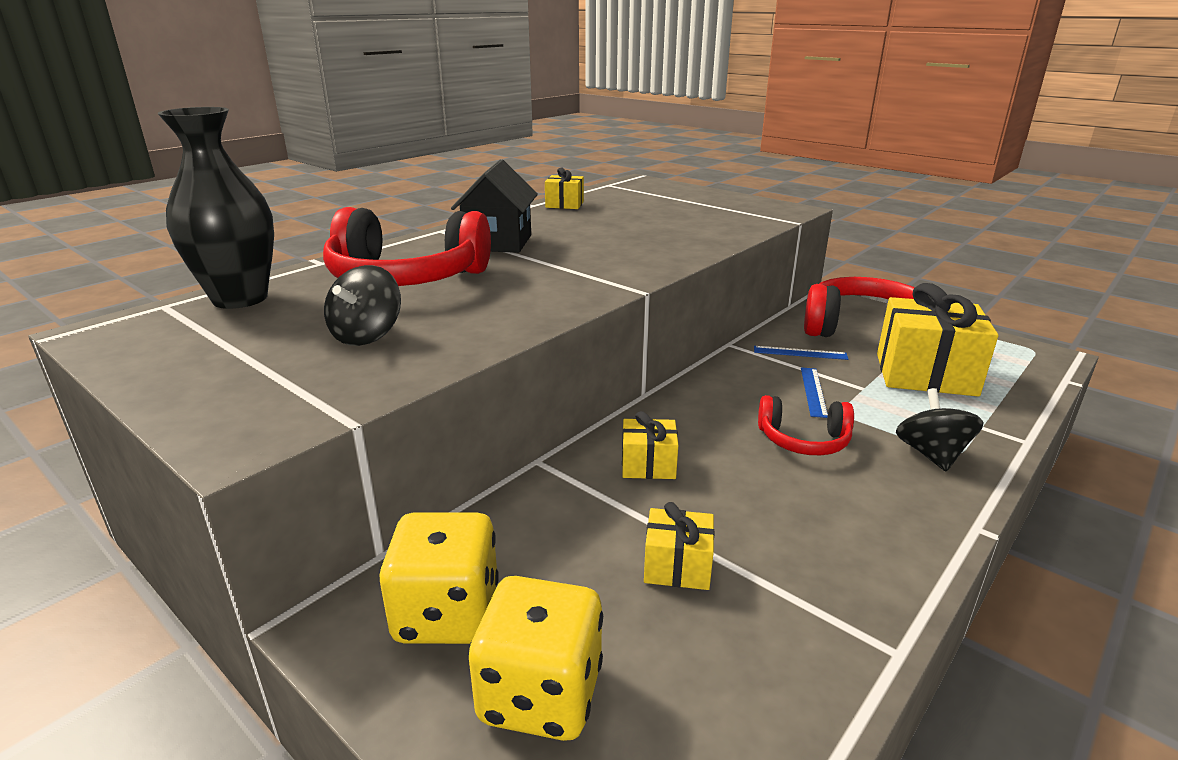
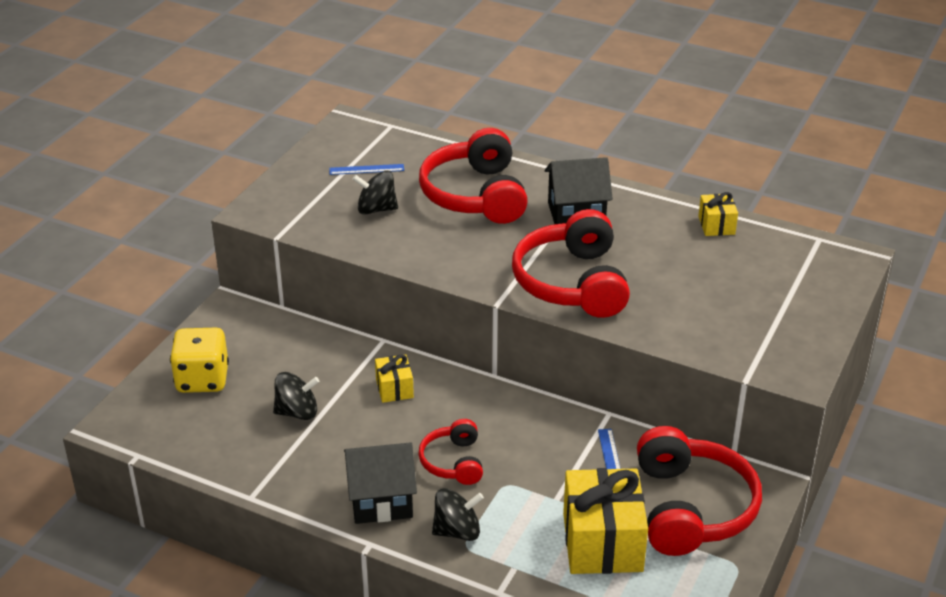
camera: 75 degrees right, 10 degrees up
black vase [157,107,274,309] -> none
yellow dice [380,512,499,644] -> none
yellow gift [644,502,714,590] -> black spinning top [273,372,319,420]
blue ruler [801,367,828,418] -> blue ruler moved to [329,164,404,175]
none -> black house [344,442,417,524]
none -> red headphones [512,209,630,318]

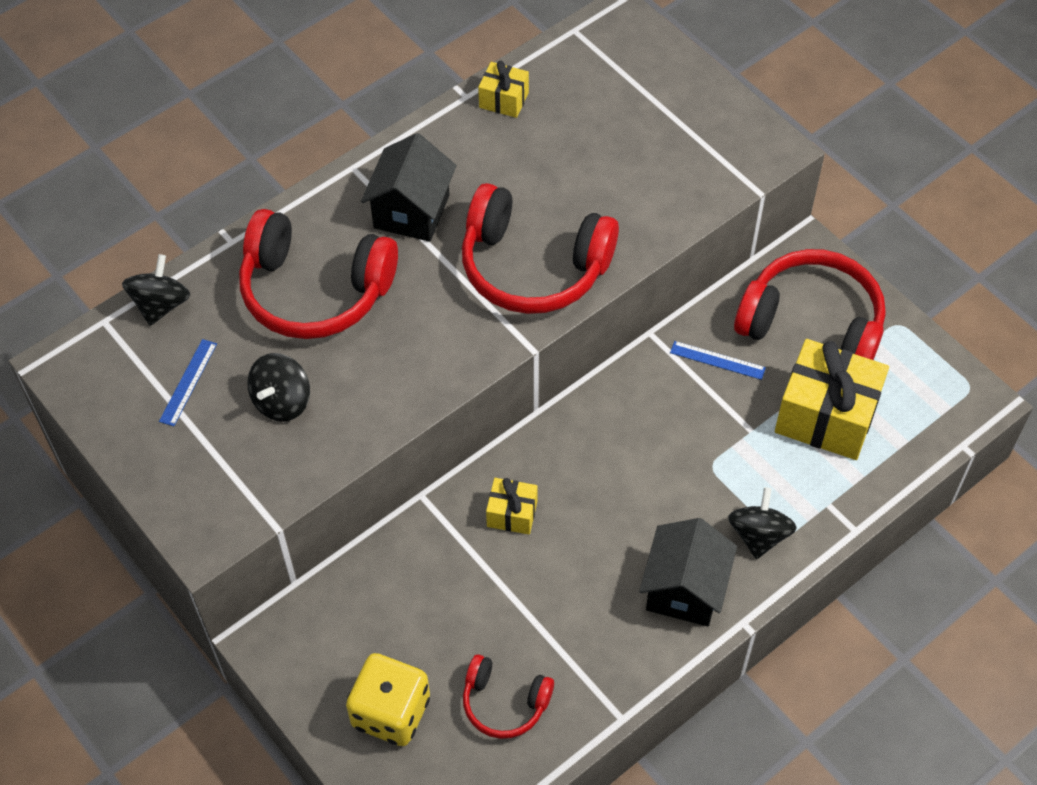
camera: 65 degrees left, 20 degrees up
black spinning top [273,372,319,420] -> black spinning top moved to [122,254,190,326]
red headphones [418,419,483,485] -> red headphones moved to [463,654,554,739]

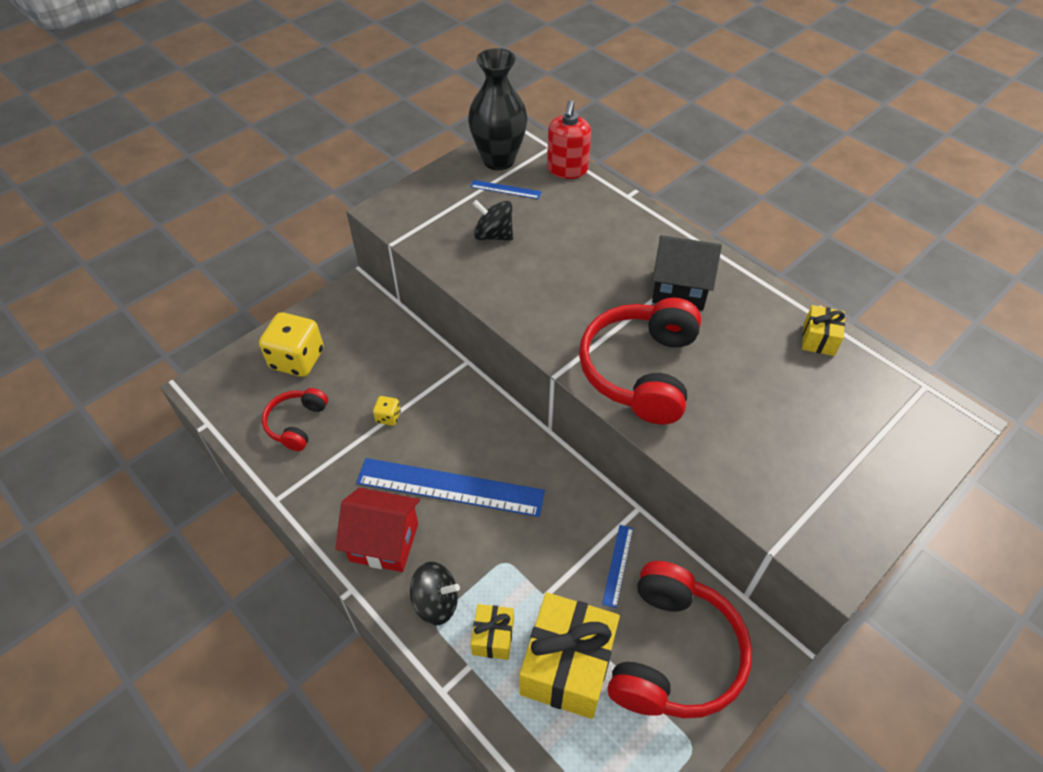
camera: 85 degrees right, 5 degrees down
black spinning top [122,254,190,326] -> red soap dispenser [547,100,591,179]
red headphones [239,209,398,339] -> none
yellow gift [486,478,538,535] -> yellow gift moved to [471,604,514,660]
black house [639,518,737,626] -> red house [335,488,420,572]
none -> blue ruler [356,458,545,517]
none -> yellow dice [373,396,401,426]
none -> black vase [468,48,527,171]

